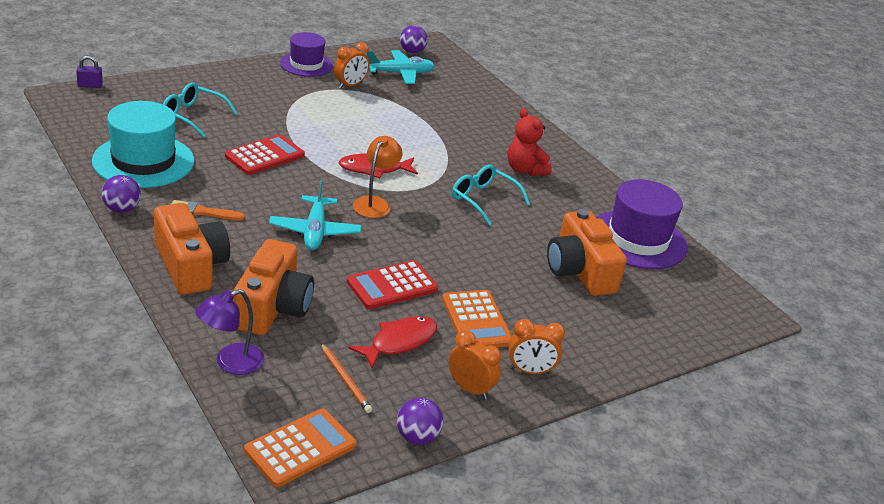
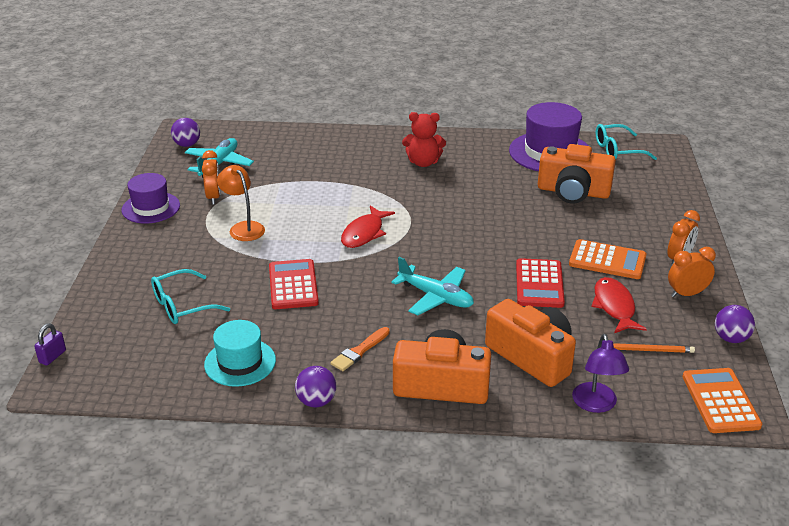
camera: 50 degrees left, 0 degrees up
turquoise hat [92,101,194,188] -> turquoise hat [204,320,276,387], size x0.64
orange lamp [353,136,403,218] -> orange lamp moved to [217,165,265,241]
turquoise glasses [452,165,530,225] -> turquoise glasses moved to [596,124,657,160]

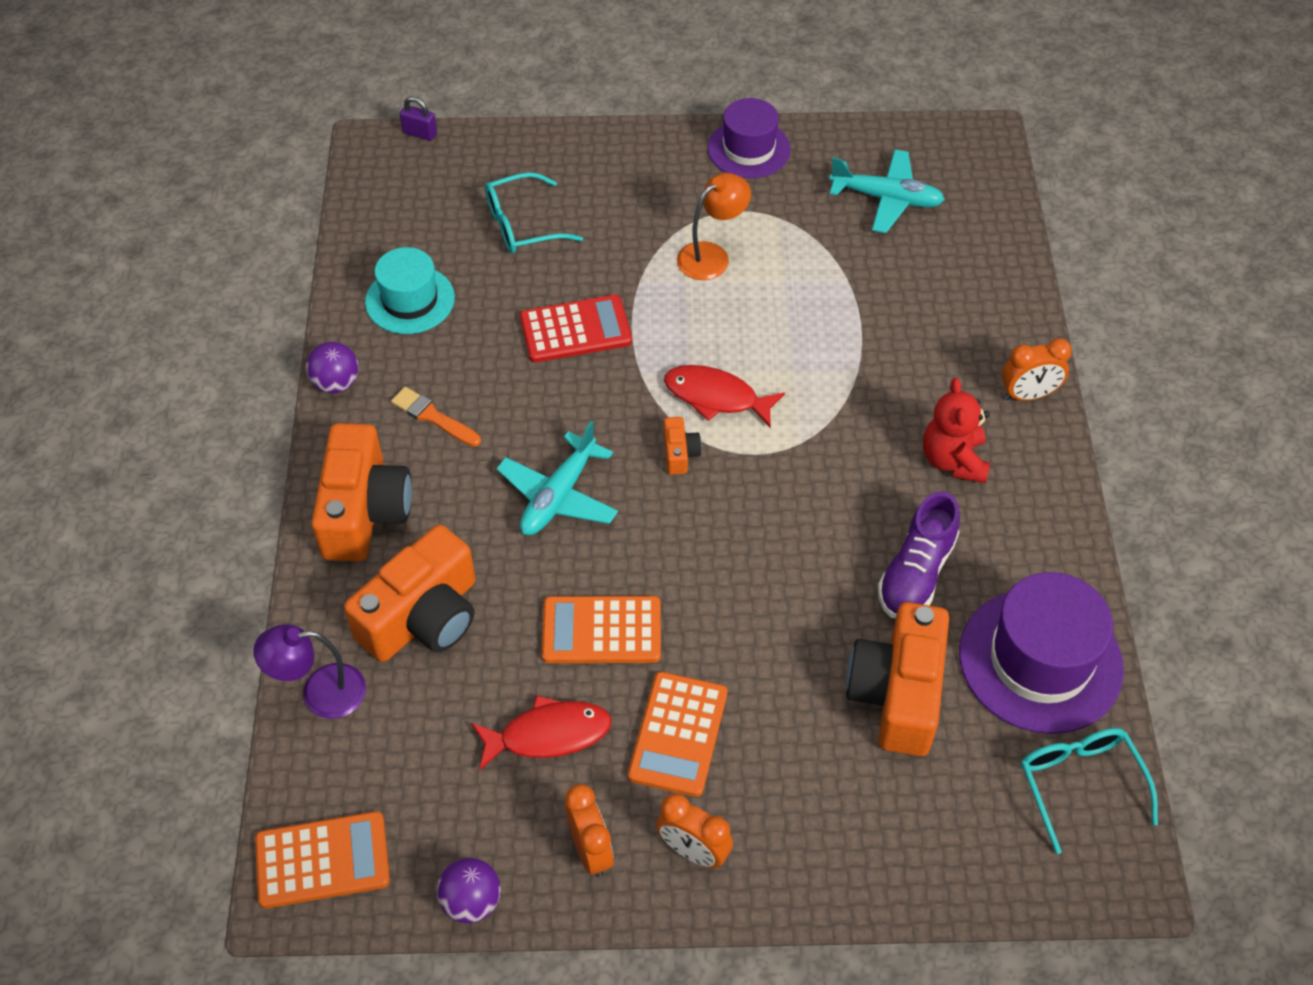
camera: 85 degrees right, 20 degrees up
turquoise glasses [151,269,230,324] -> turquoise glasses turned 75 degrees counterclockwise [485,172,583,253]
purple ball [171,118,200,147] -> none
orange clock [202,150,221,205] -> orange clock moved to [1001,338,1072,401]
red calculator [516,258,565,308] -> orange calculator [542,596,661,663]
orange pencil [613,343,695,353] -> none
none -> orange camera [664,417,702,475]
none -> purple shoe [878,491,960,618]

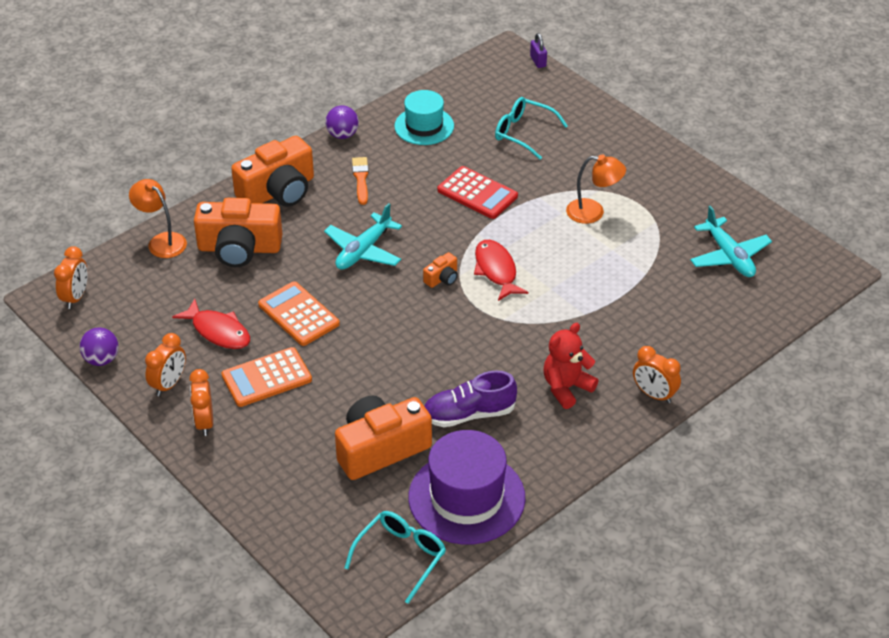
camera: 50 degrees right, 10 degrees down
purple lamp [253,624,366,719] -> orange lamp [129,179,187,258]
orange calculator [255,811,390,909] -> orange clock [54,246,88,309]
turquoise plane [496,421,618,535] -> turquoise plane turned 45 degrees counterclockwise [324,203,402,270]
purple hat [707,98,791,178] -> none

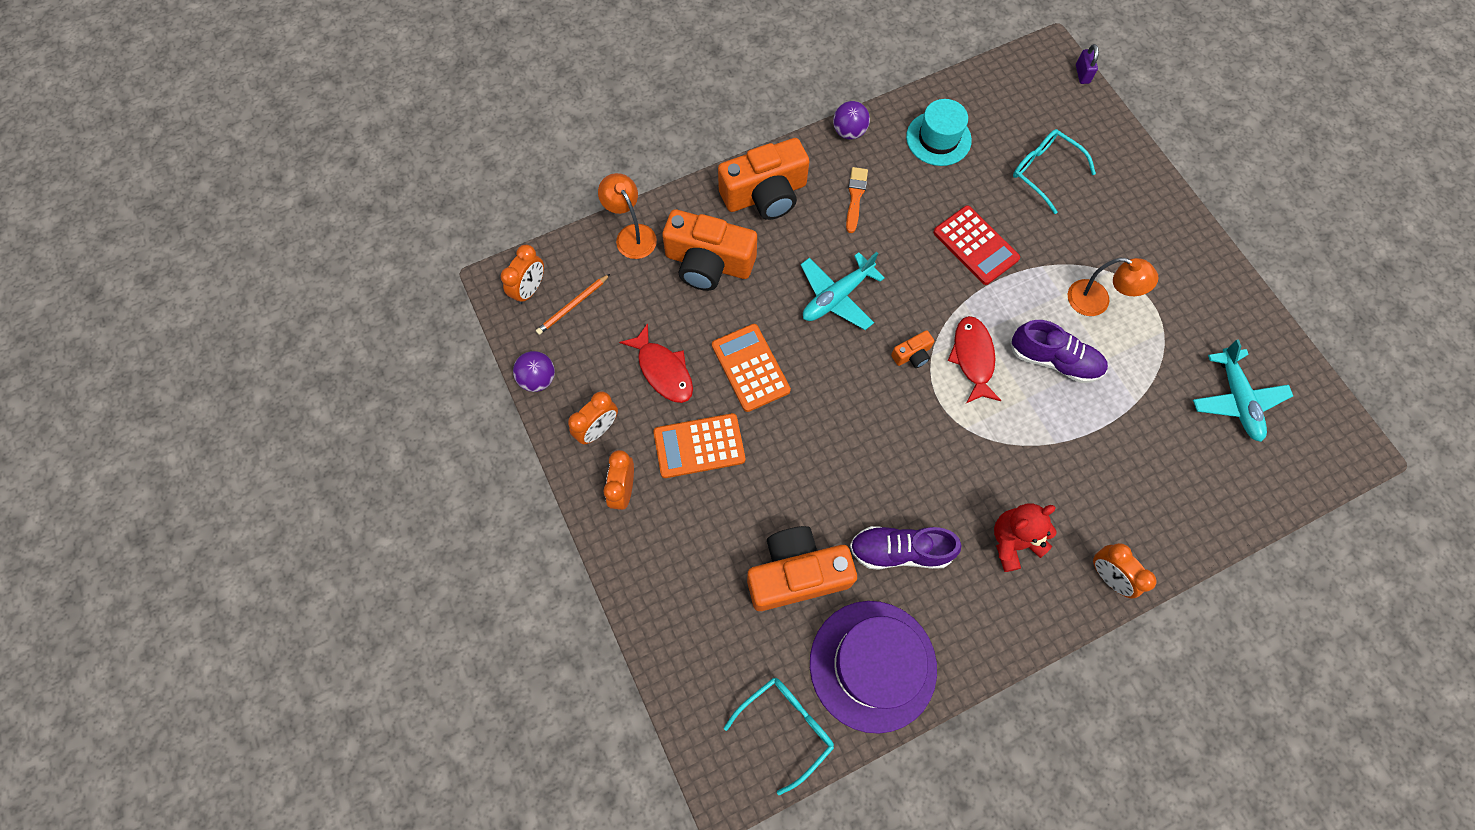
camera: 15 degrees right, 25 degrees up
none -> orange pencil [536,274,610,335]
none -> purple shoe [1010,320,1108,383]

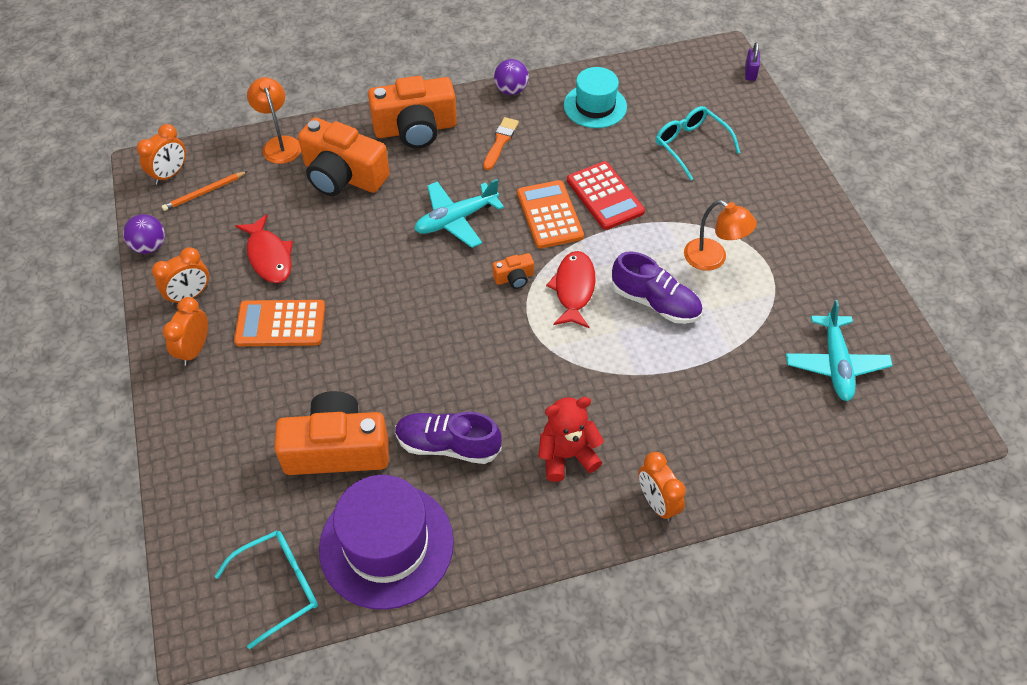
camera: 10 degrees right, 15 degrees down
orange calculator [712,324,791,412] -> orange calculator moved to [517,180,584,249]

